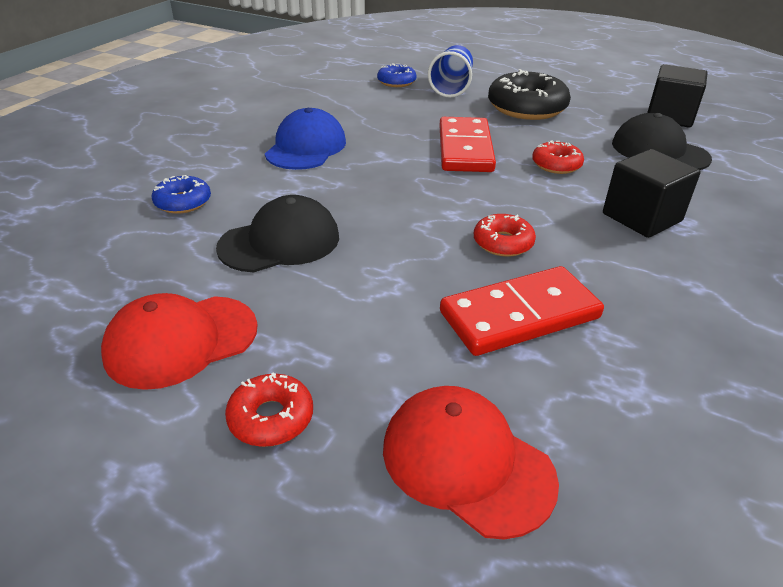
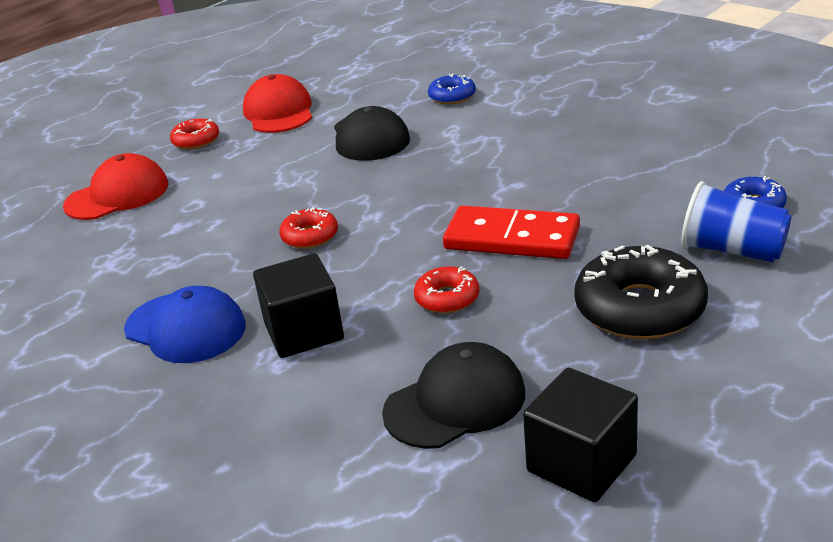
camera: 110 degrees right, 5 degrees down
blue cap [265,108,346,170] -> blue cap moved to [124,286,246,363]
red domino [440,266,604,356] -> none

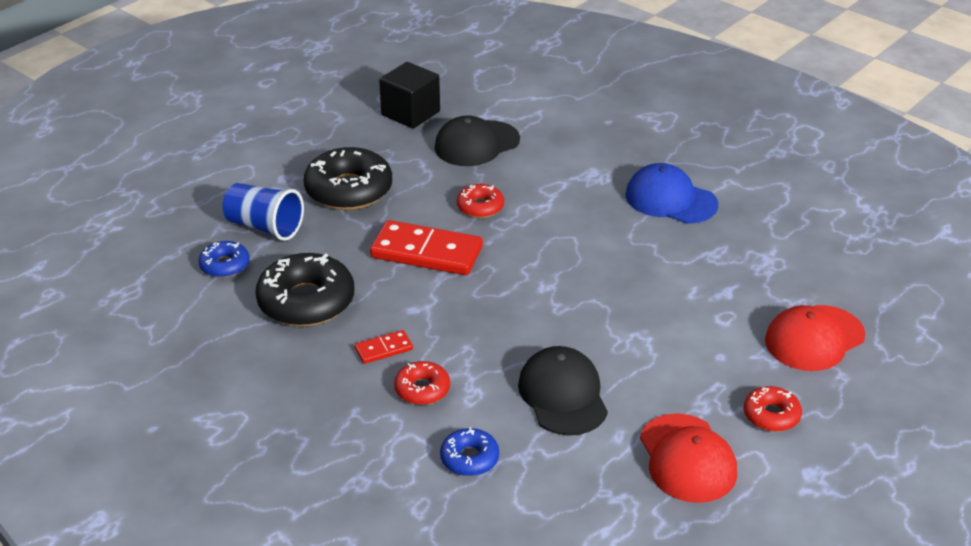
camera: 175 degrees right, 5 degrees up
black cube [253,253,344,358] -> none
red donut [279,207,338,249] -> red donut moved to [394,361,450,405]
none -> black donut [255,253,354,327]
none -> red domino [355,330,413,364]

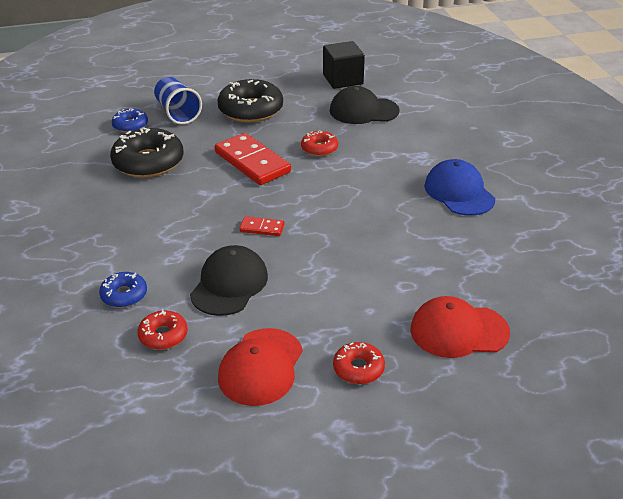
camera: 35 degrees right, 0 degrees up
red domino [355,330,413,364] -> red domino moved to [239,216,285,236]
red donut [394,361,450,405] -> red donut moved to [137,310,188,350]

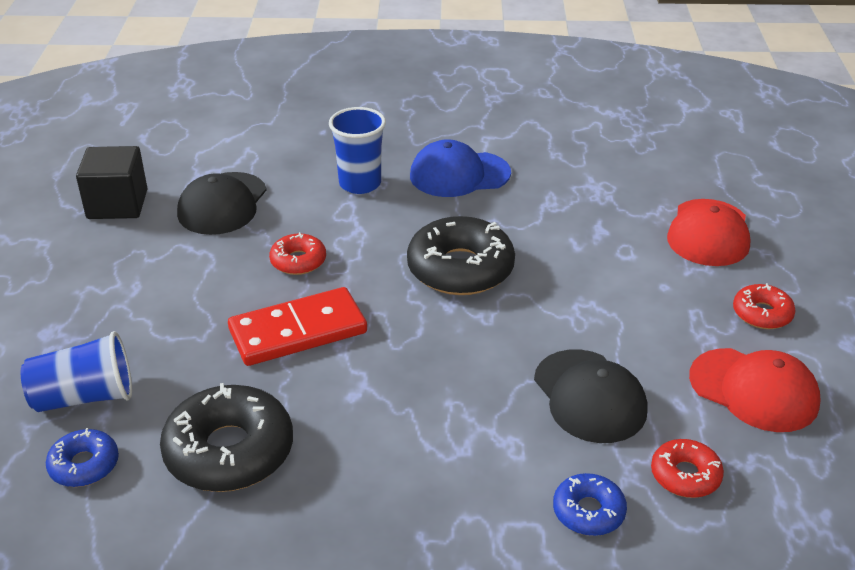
camera: 75 degrees left, 0 degrees up
black cap [190,245,268,316] -> black cap turned 150 degrees counterclockwise [534,349,648,443]
black donut [217,79,283,123] -> black donut moved to [407,216,515,295]
red domino [239,216,285,236] -> none
none -> blue cup [329,107,386,194]

